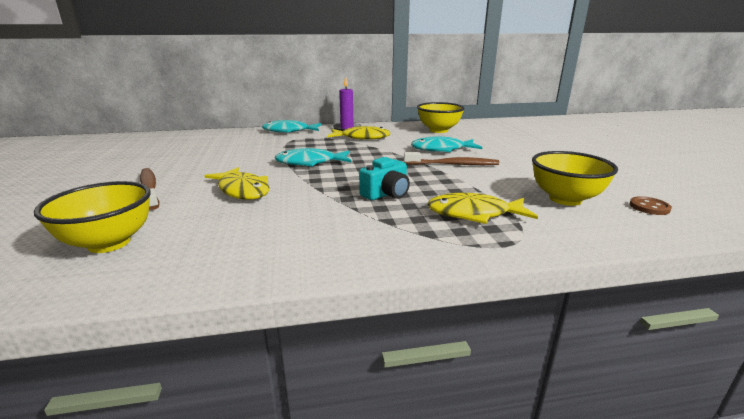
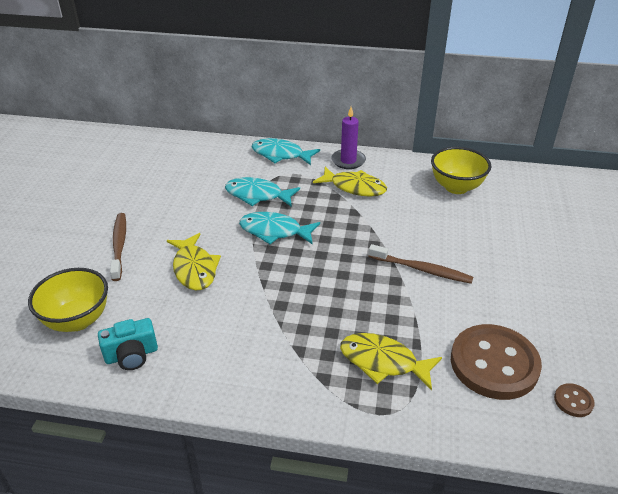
camera: 20 degrees right, 15 degrees up
turquoise camera [359,157,410,200] -> turquoise camera moved to [98,318,158,370]
turquoise fish [411,136,483,152] -> turquoise fish moved to [225,177,300,207]
yellow bowl [532,151,618,206] -> brown button [451,324,542,400]

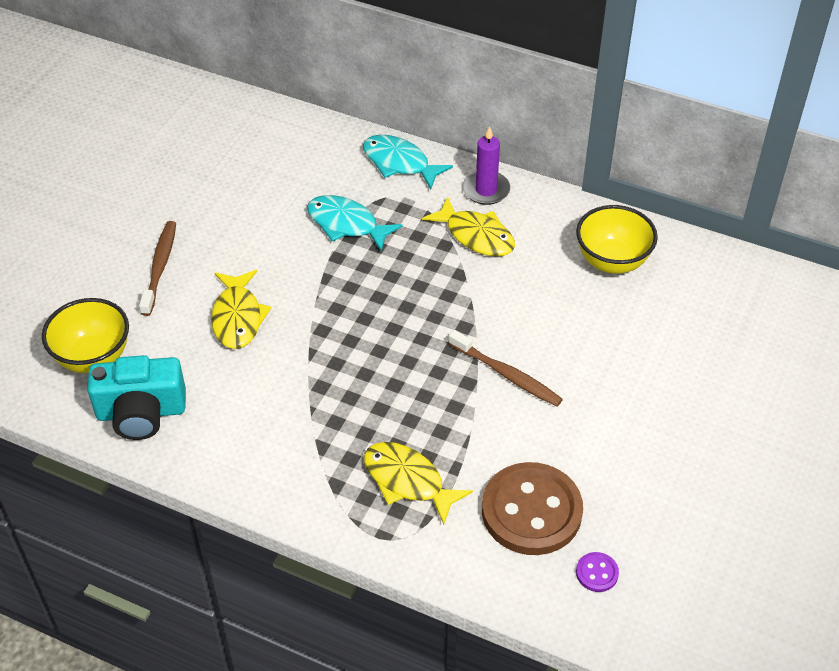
camera: 15 degrees right, 10 degrees up
turquoise camera [98,318,158,370] -> turquoise camera [87,355,186,440], size x1.53
turquoise fish [239,212,320,245] -> none
brown button [554,383,595,417] -> purple button [576,552,619,592]

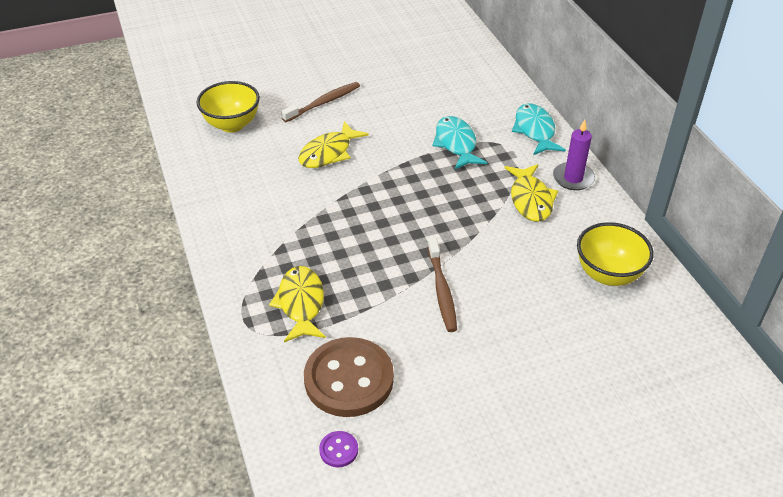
camera: 45 degrees right, 5 degrees down
turquoise camera [87,355,186,440] -> none

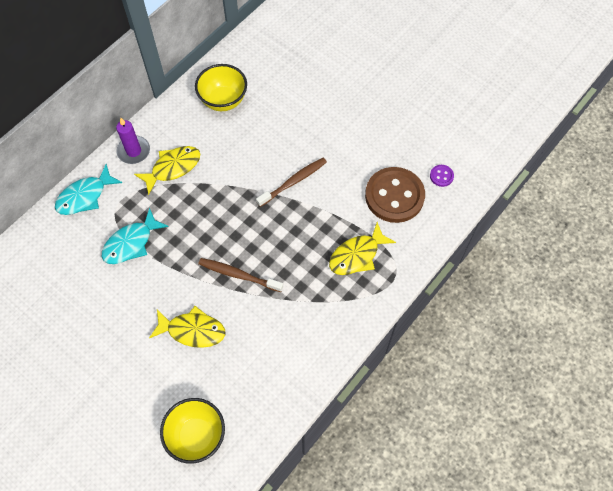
camera: 120 degrees left, 20 degrees up
brown toothbrush [281,82,360,122] -> brown toothbrush moved to [198,258,283,292]

